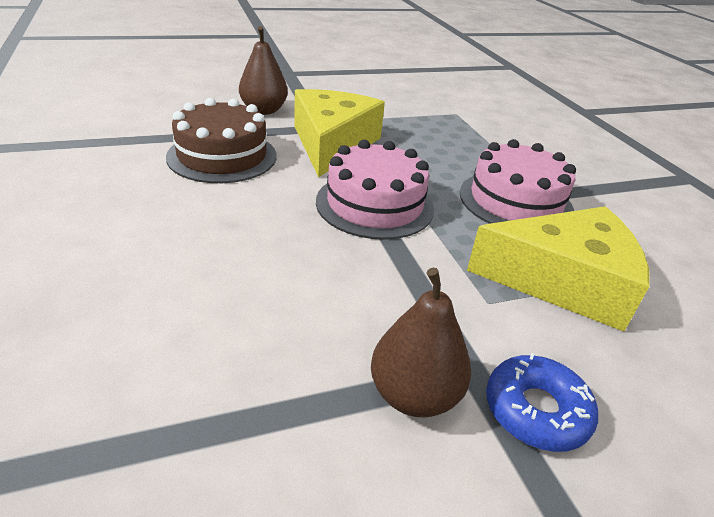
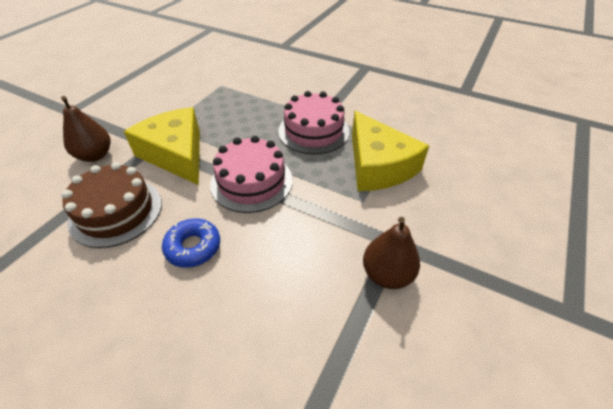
camera: 40 degrees left, 10 degrees up
yellow cheese [467,206,650,332] -> yellow cheese turned 105 degrees clockwise [352,111,429,191]
blue donut [486,353,598,452] -> blue donut moved to [162,218,220,268]

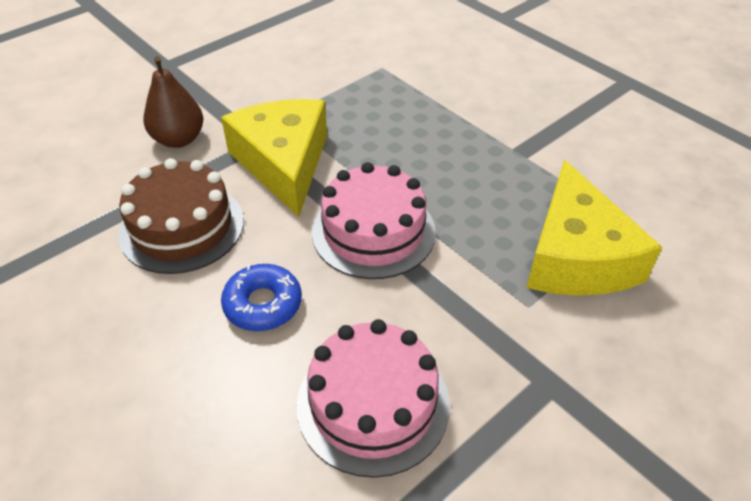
camera: 20 degrees right, 0 degrees up
pink cake [278,91,349,154] -> pink cake moved to [297,319,450,478]
brown pear [363,217,420,289] -> none

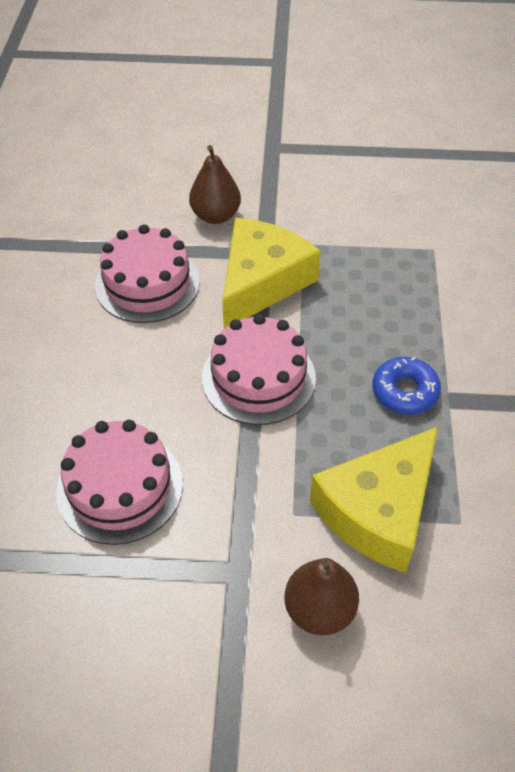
camera: 45 degrees right, 5 degrees up
brown cake [118,158,244,274] -> pink cake [95,224,200,323]
blue donut [221,264,302,331] -> blue donut moved to [372,357,441,414]
none -> brown pear [285,558,359,635]

